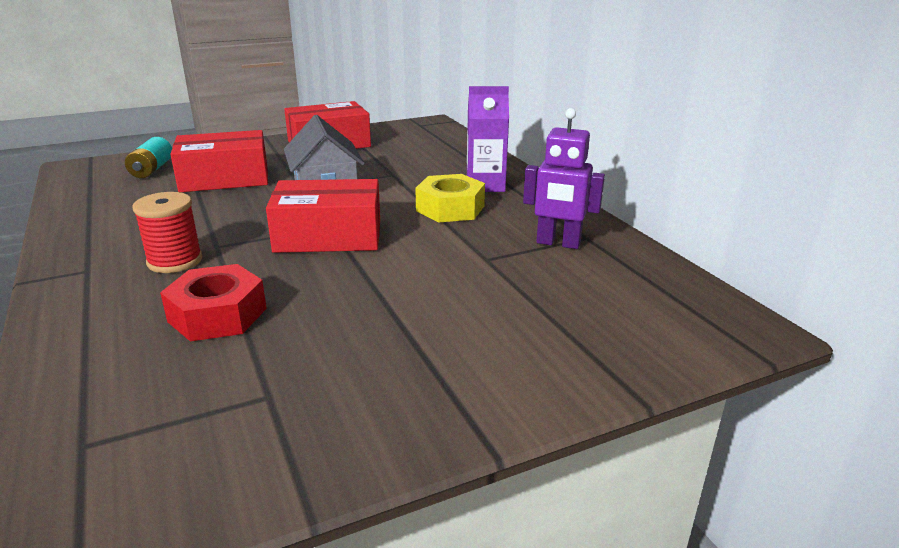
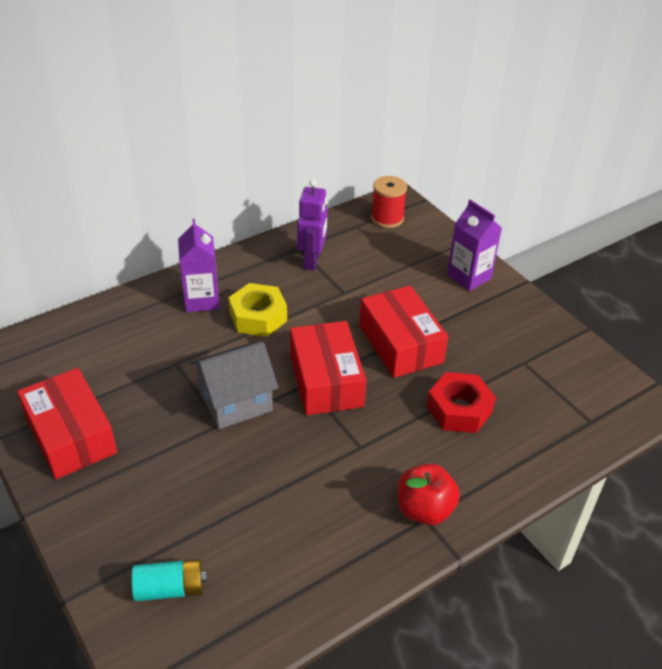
camera: 100 degrees left, 15 degrees up
red spool [133,192,203,273] -> red spool moved to [371,176,407,228]
red box [170,130,268,192] -> red box moved to [359,286,448,378]
none -> red apple [398,464,460,525]
none -> purple carton [447,199,502,291]

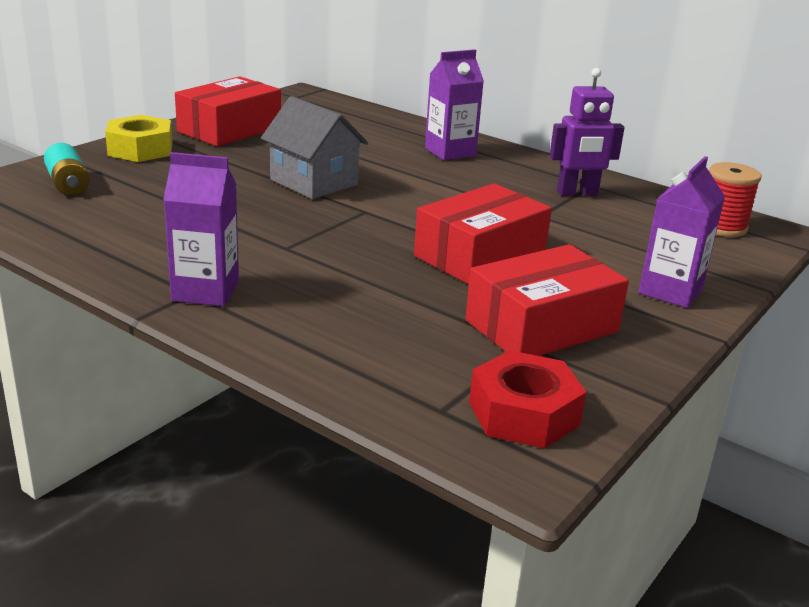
camera: 70 degrees right, 15 degrees down
yellow nut [228,283,287,337] -> yellow nut moved to [105,115,172,162]
red box [290,321,366,415] -> red box moved to [465,244,629,356]
red apple [398,464,460,525] -> purple carton [163,152,239,306]
red nut [427,372,496,433] -> red nut moved to [469,350,586,448]

